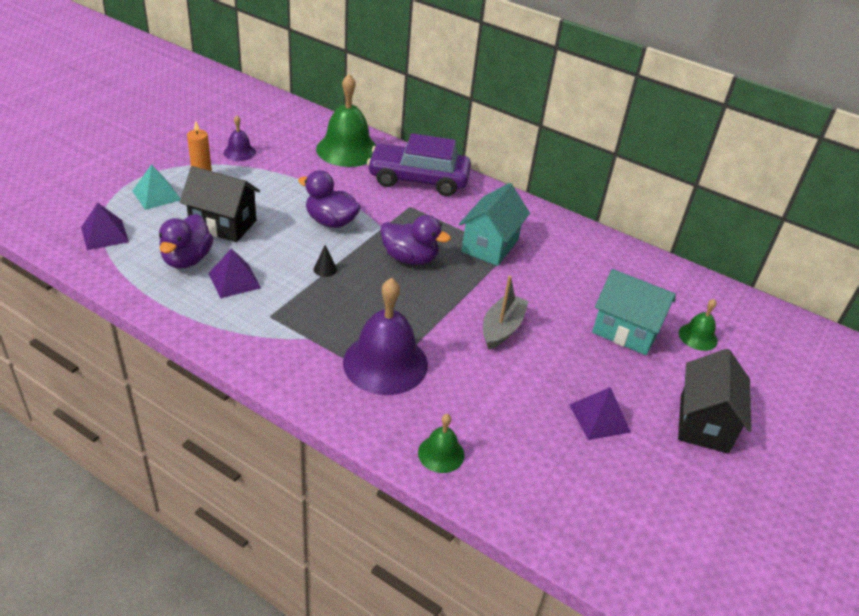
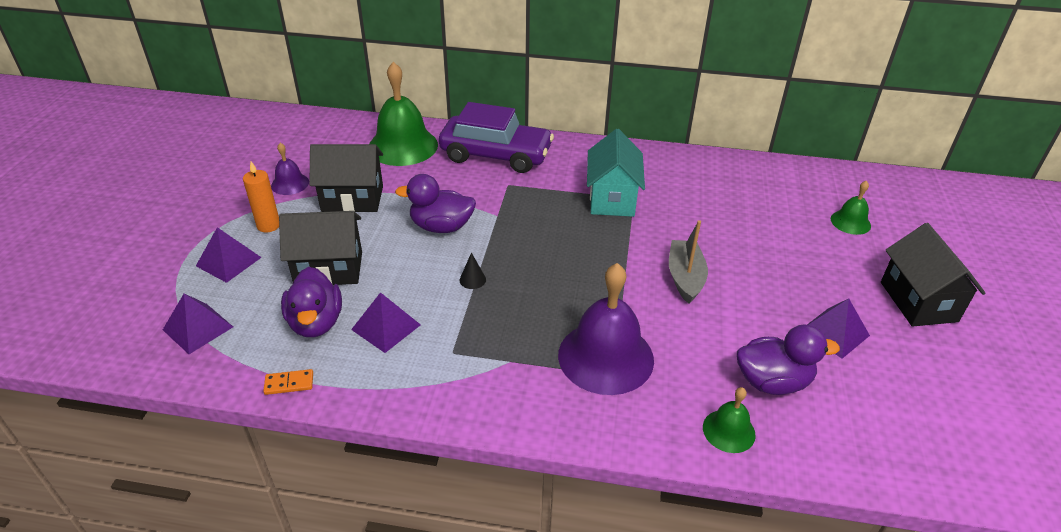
camera: 20 degrees left, 0 degrees up
turquoise pyramid [132,164,181,210] -> purple pyramid [196,227,262,283]
purple car [367,133,471,196] -> purple car turned 150 degrees counterclockwise [439,102,554,173]
purple duck [380,215,451,265] -> purple duck moved to [737,325,840,395]
turquoise house [592,269,676,355] -> none
none -> orange domino [263,369,313,395]
none -> black house [309,144,383,212]

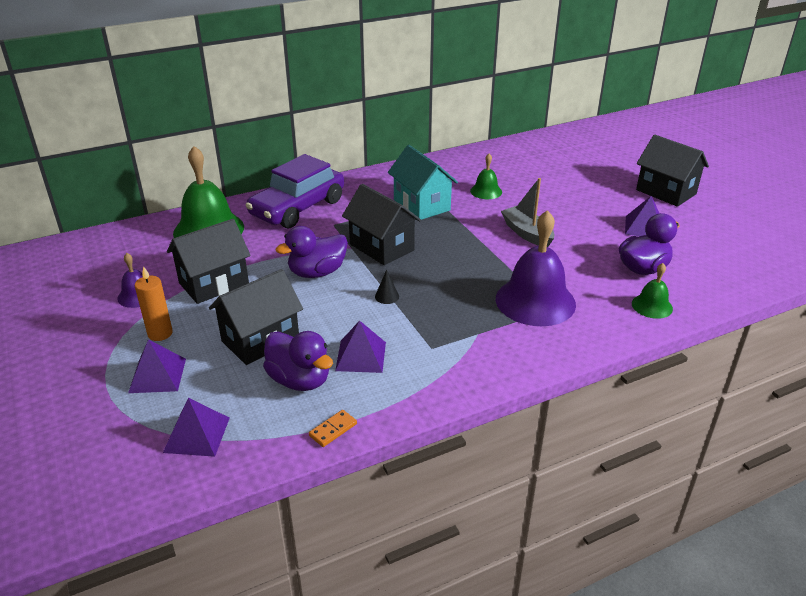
camera: 35 degrees left, 5 degrees down
purple car [439,102,554,173] -> purple car turned 150 degrees clockwise [246,154,344,228]
green bell [831,180,871,235] -> green bell moved to [470,154,502,199]
none -> black house [342,184,421,265]

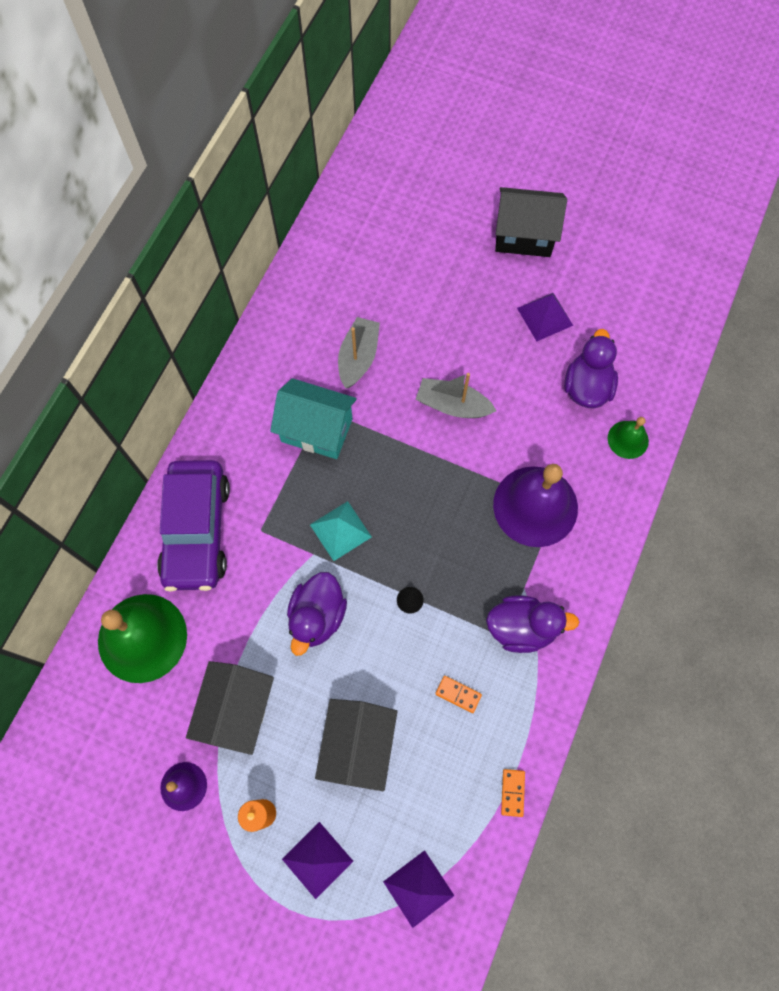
camera: 40 degrees left, 35 degrees up
purple duck [263,331,333,391] -> purple duck moved to [486,595,579,653]
purple pyramid [335,320,386,373] -> orange domino [435,676,482,713]
black house [342,184,421,265] -> turquoise pyramid [310,501,372,561]
green bell [470,154,502,199] -> grey boat [338,317,380,388]

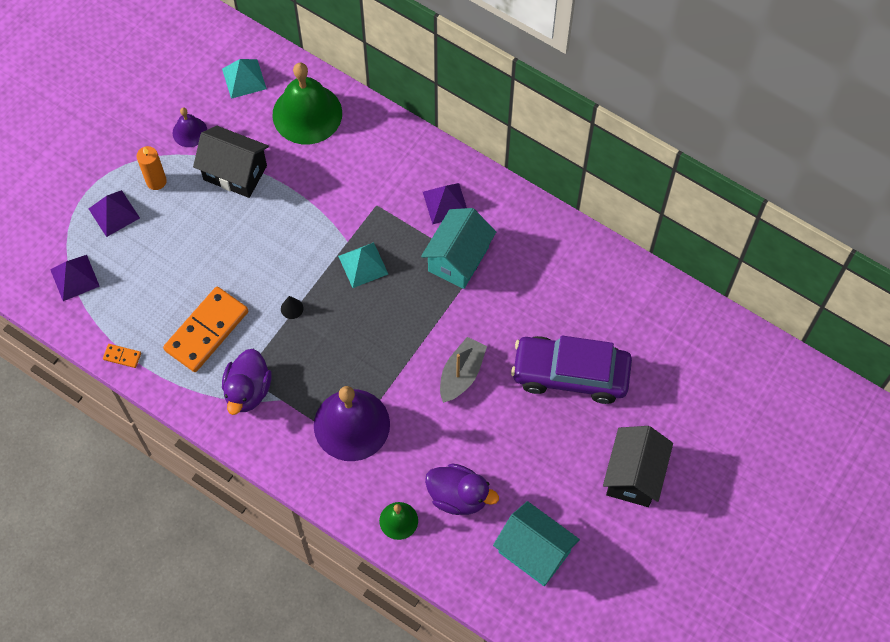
camera: 100 degrees right, 5 degrees down
purple car [157,460,230,592] -> purple car moved to [511,336,632,404]
purple duck [287,572,347,656] -> none
black house [315,699,397,791] -> none
grey boat [338,317,380,388] -> none
orange domino [435,676,482,713] -> orange domino [163,287,248,372], size x2.43
purple pyramid [517,293,573,341] -> purple pyramid moved to [423,183,467,224]
none -> turquoise pyramid [222,59,267,99]
none -> turquoise house [493,501,580,586]

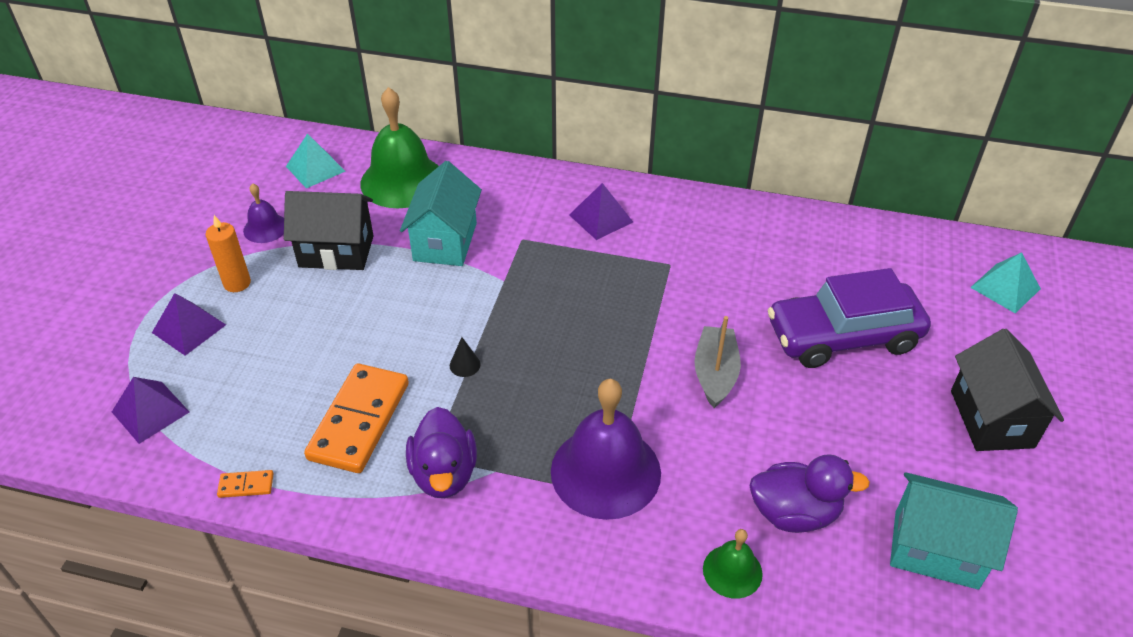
camera: 20 degrees left, 20 degrees down
turquoise pyramid [338,242,388,288] -> turquoise pyramid moved to [970,252,1041,313]
turquoise house [421,208,496,289] -> turquoise house moved to [400,161,482,266]

